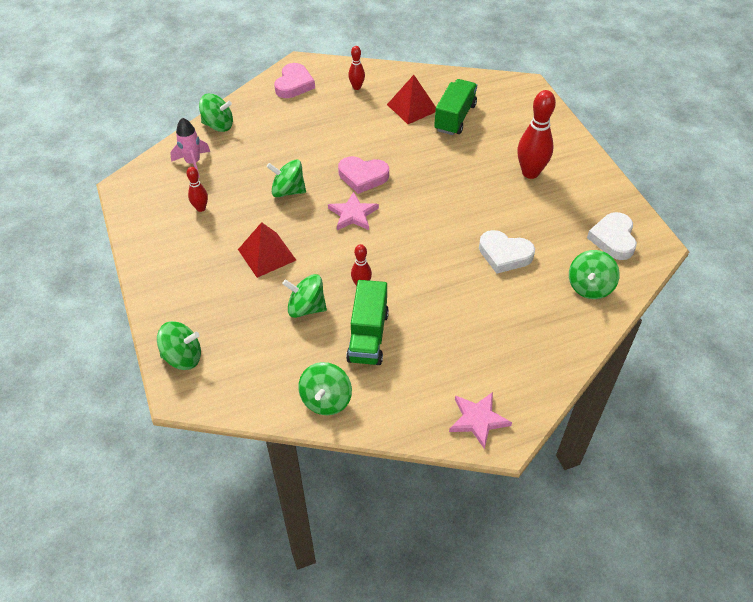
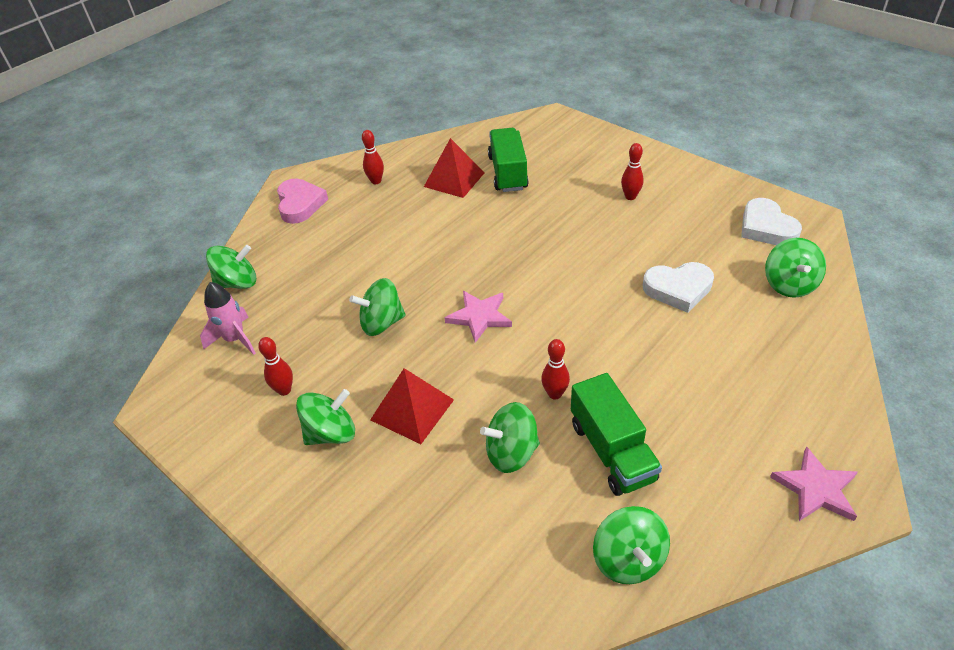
camera: 25 degrees left, 5 degrees down
green spinning top [157,321,201,370] -> green spinning top moved to [296,389,355,445]
pink heart [338,156,389,194] -> none
red bowling pin [517,90,556,179] -> red bowling pin [621,143,644,200], size x0.53

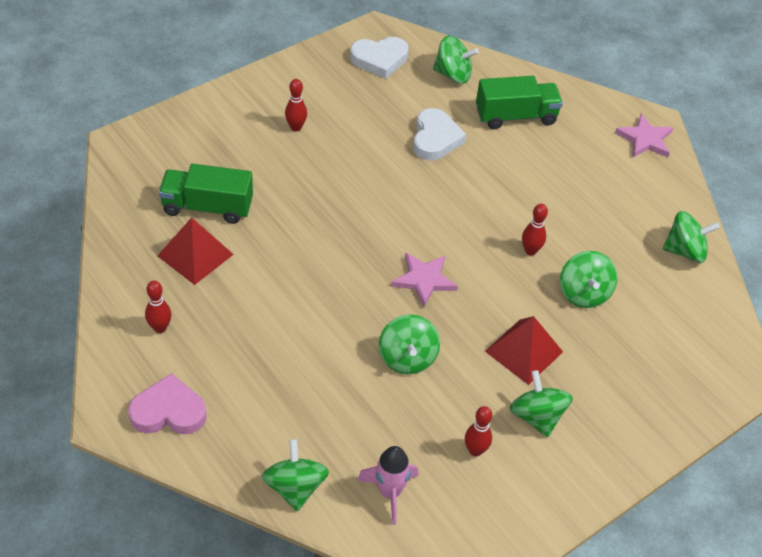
camera: 85 degrees left, 5 degrees up
green truck [571,373,662,496] -> green truck moved to [476,76,563,129]

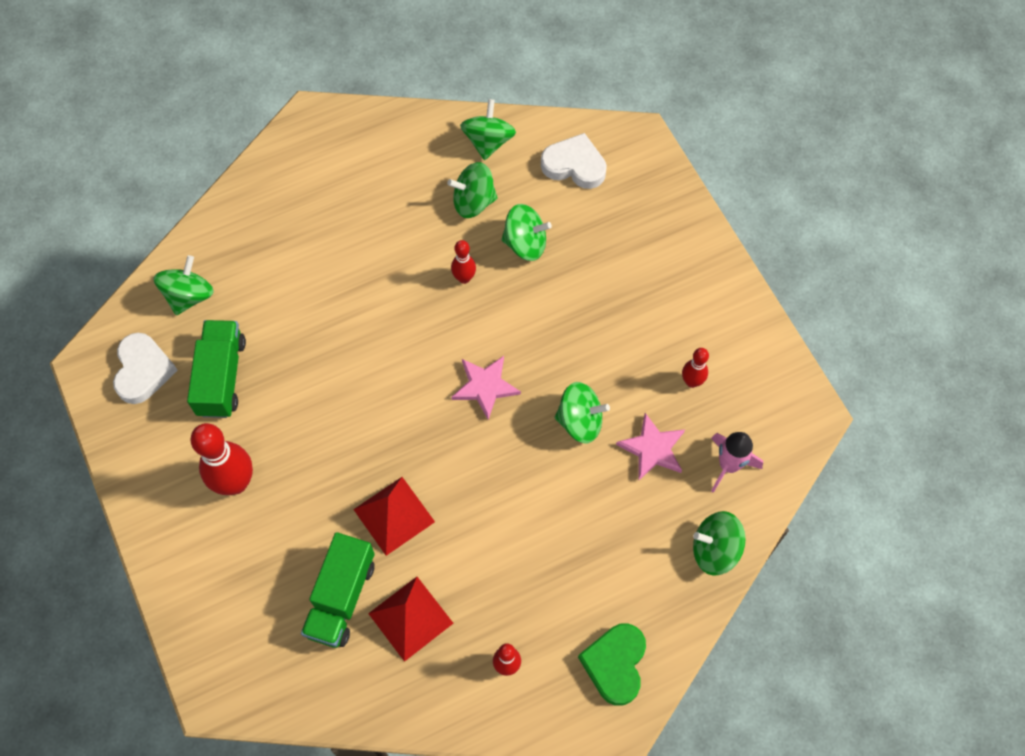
camera: 75 degrees left, 15 degrees up
pink heart [128,373,207,434] -> green heart [578,623,646,706]
red bowling pin [285,79,307,132] -> red bowling pin [190,423,253,495], size x1.88
white heart [413,108,466,161] -> white heart moved to [541,133,607,189]
green truck [476,76,563,129] -> green truck moved to [187,320,246,418]
red pyramid [485,316,563,385] -> red pyramid moved to [353,477,435,556]
green spinning top [510,370,573,437] -> green spinning top moved to [447,162,498,218]
pink star [615,114,673,158] -> pink star moved to [616,413,685,481]

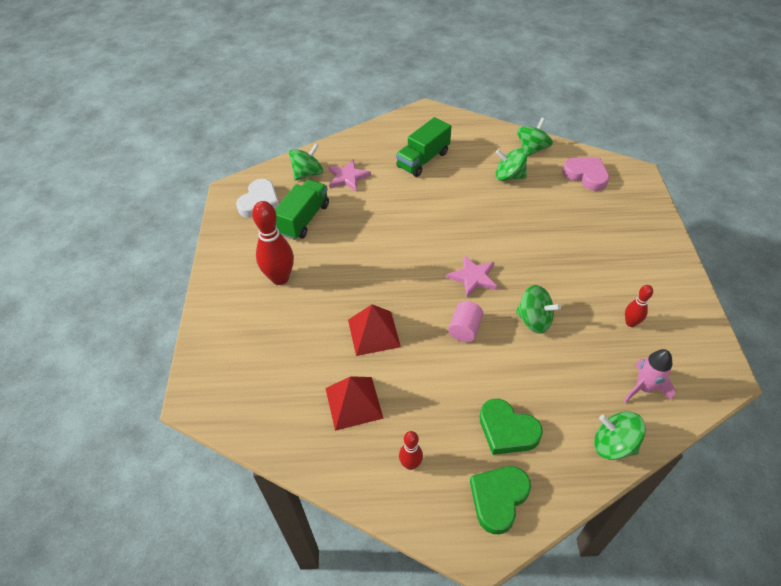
camera: 25 degrees right, 15 degrees down
green truck [301,532,375,648] -> green truck moved to [396,117,451,177]
red bowling pin [451,240,476,284] -> none
green spinning top [501,204,552,261] -> none
white heart [541,133,607,189] -> pink heart [562,157,609,191]
pink star [616,413,685,481] -> pink star moved to [328,159,371,192]
none -> pink cylinder [448,301,484,342]
none -> green heart [479,399,543,455]

